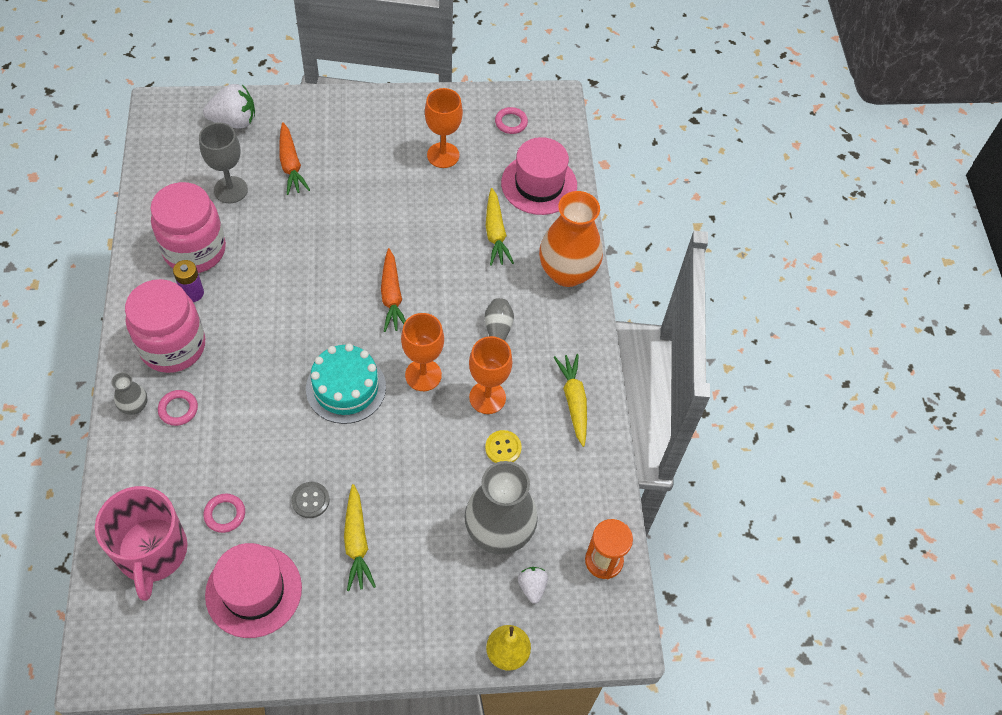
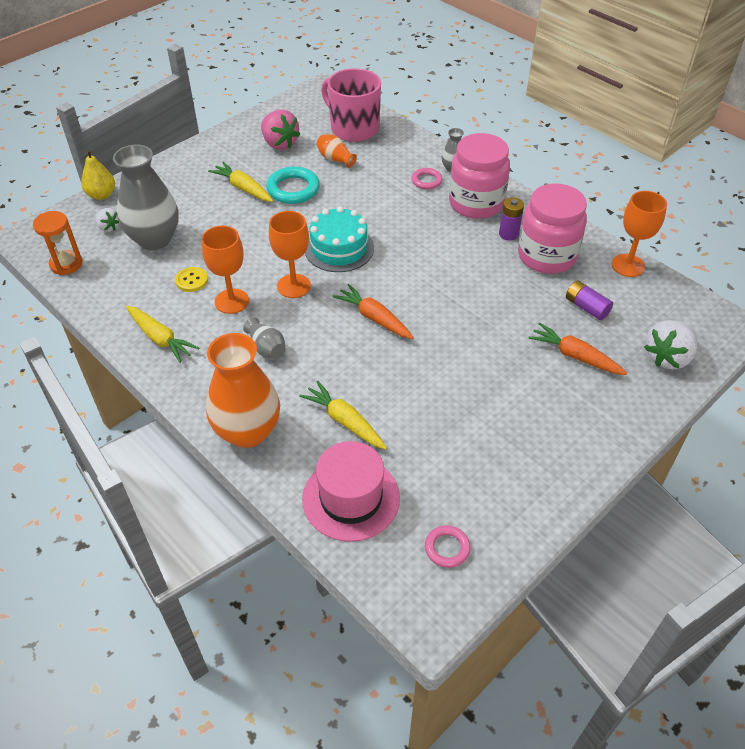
camera: 145 degrees right, 10 degrees down
grey goblet [199,122,248,203] -> purple battery [566,281,613,320]
pink ring [203,494,245,533] -> orange vase [317,134,357,168]
pink hat [205,543,302,638] -> pink strawberry [261,109,300,150]
grey button [291,482,330,518] -> turquoise ring [266,166,320,204]
orange goblet [425,88,463,168] -> orange goblet moved to [612,191,667,277]

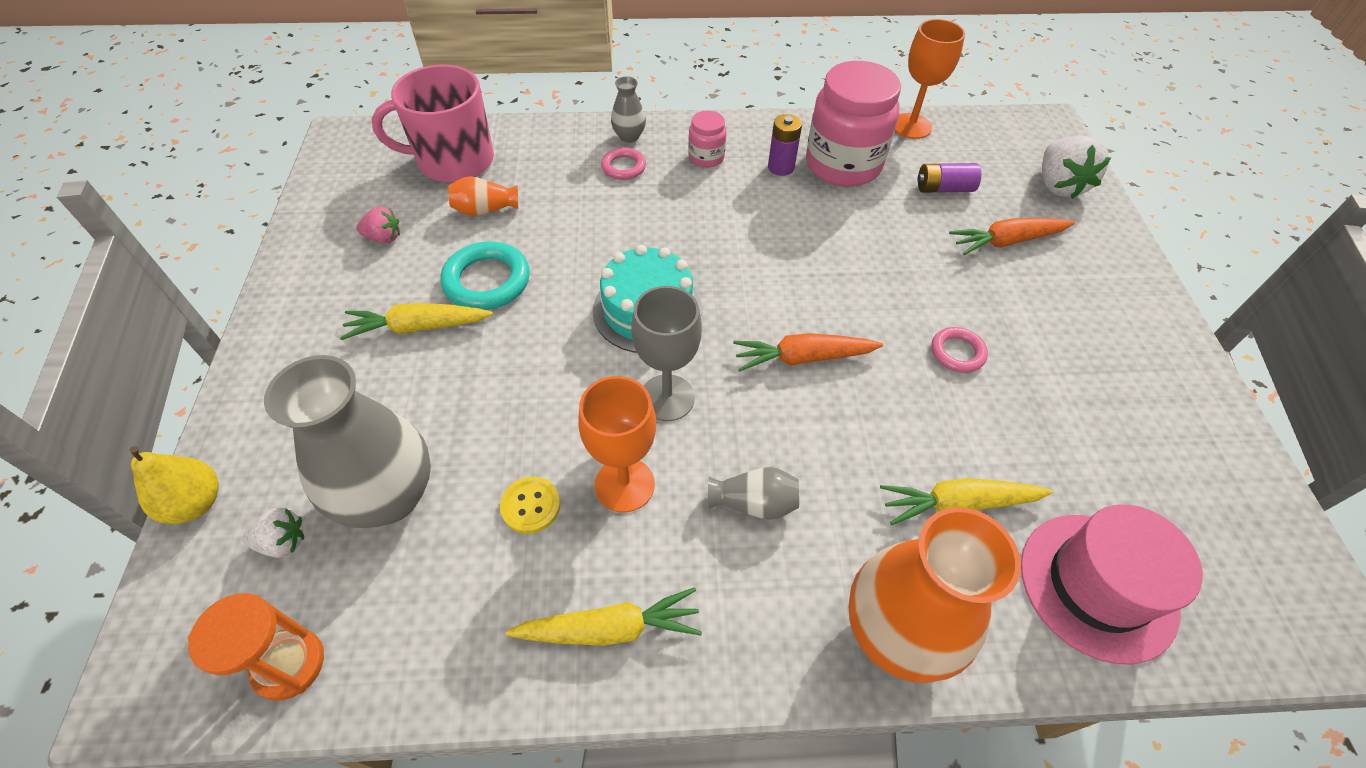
camera: 50 degrees left, 5 degrees up
pink strawberry [261,109,300,150] -> pink strawberry [356,206,400,243], size x0.56
orange goblet [269,211,311,298] -> grey goblet [631,286,702,421]
pink ring [425,525,471,568] -> pink ring moved to [931,327,988,373]
pink jar [449,133,510,219] -> pink jar [688,110,727,168], size x0.47

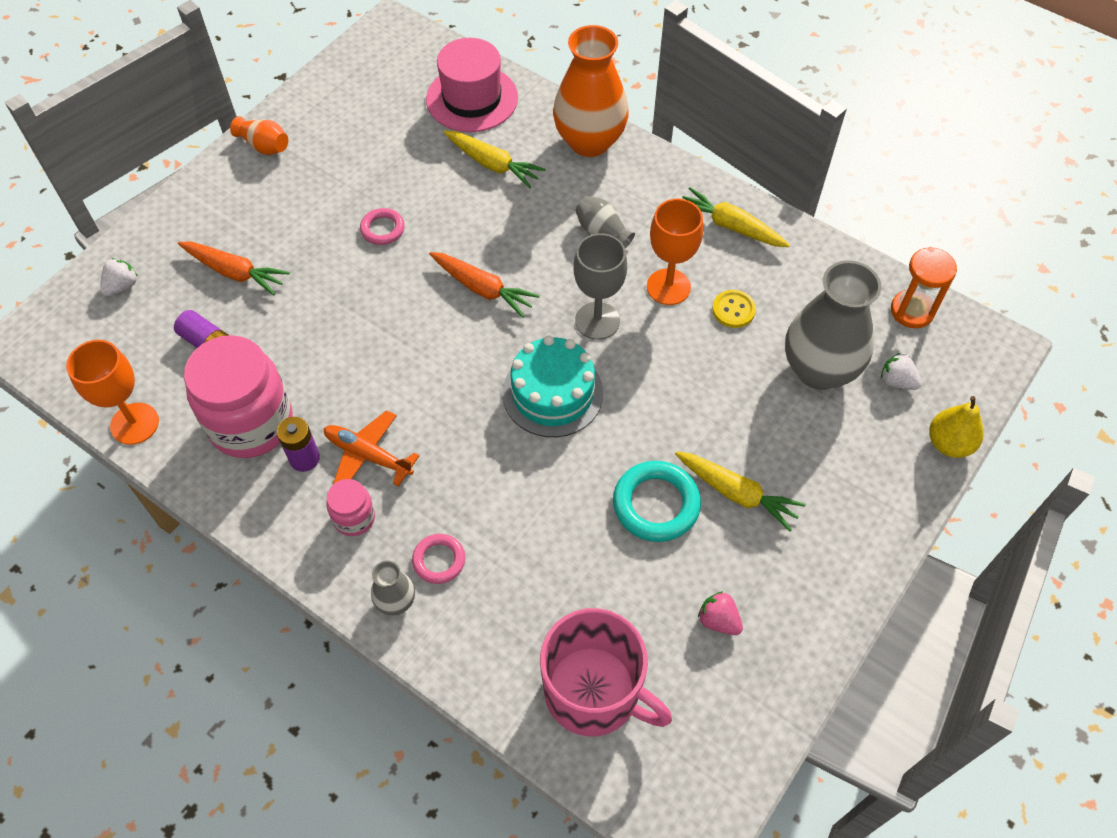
camera: 140 degrees left, 5 degrees up
orange vase [448,176,518,216] -> orange vase moved to [230,116,288,155]
white strawberry [1042,135,1111,199] -> white strawberry [100,258,138,296], size x0.56
none -> orange plane [324,410,419,487]

